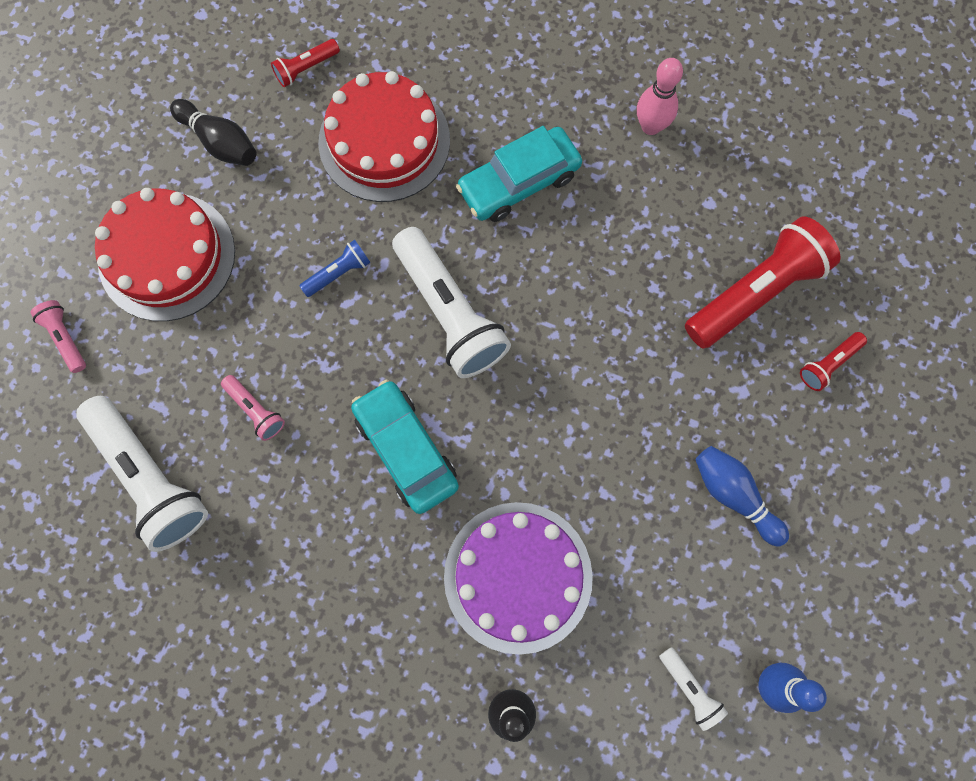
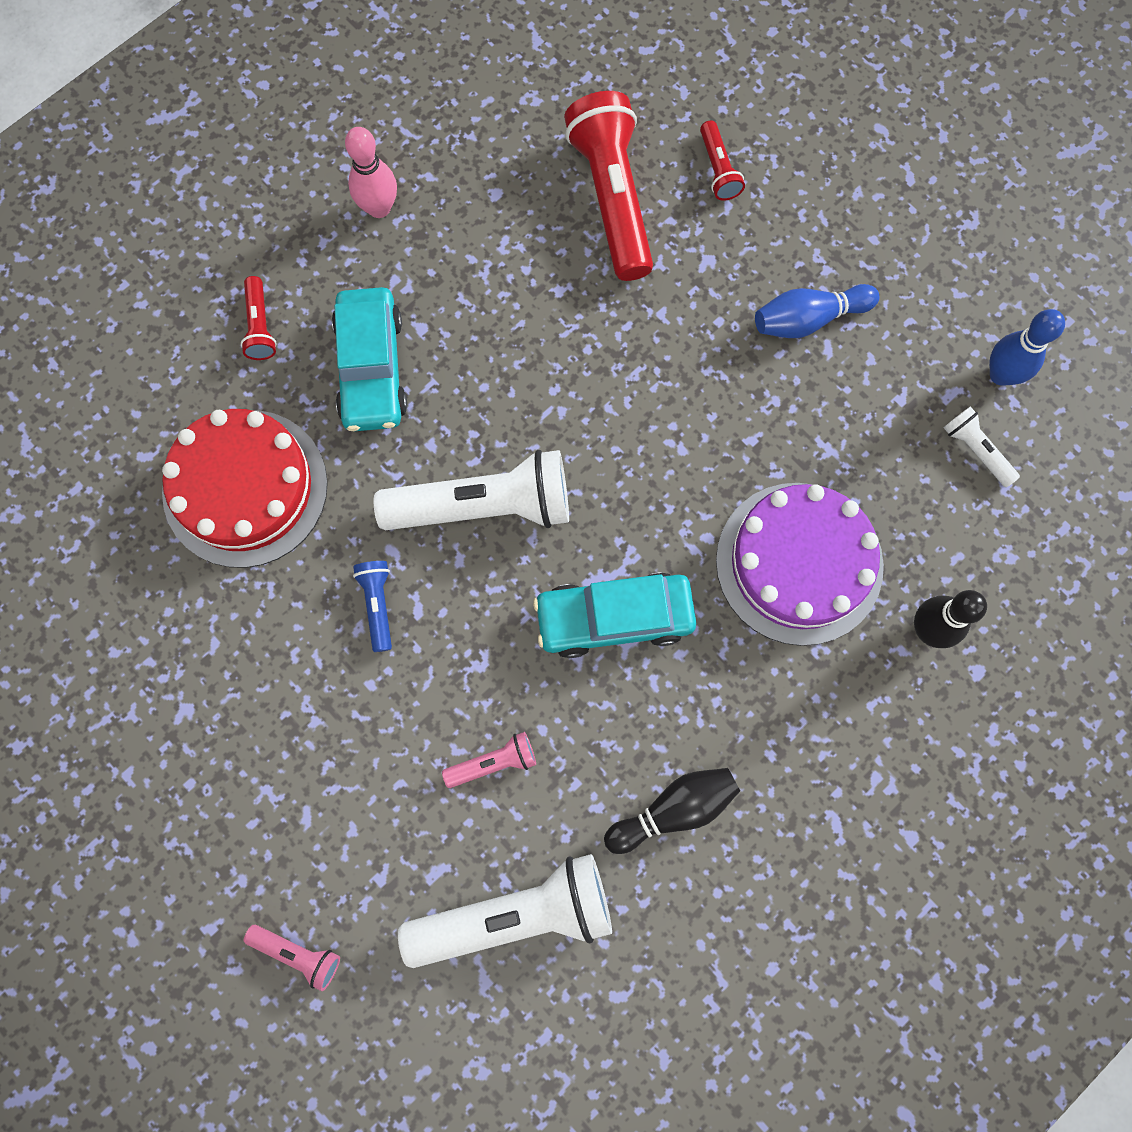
camera: 65 degrees left, 0 degrees up
pink flashlight [30,300,86,373] -> pink flashlight turned 150 degrees counterclockwise [244,925,340,991]
red cake [95,188,235,321] -> none
black bowling pin [170,99,256,166] -> black bowling pin moved to [604,768,740,854]
red flashlight [271,39,340,87] -> red flashlight moved to [241,276,277,360]
white flashlight [659,647,728,731] -> white flashlight turned 120 degrees counterclockwise [944,406,1020,487]

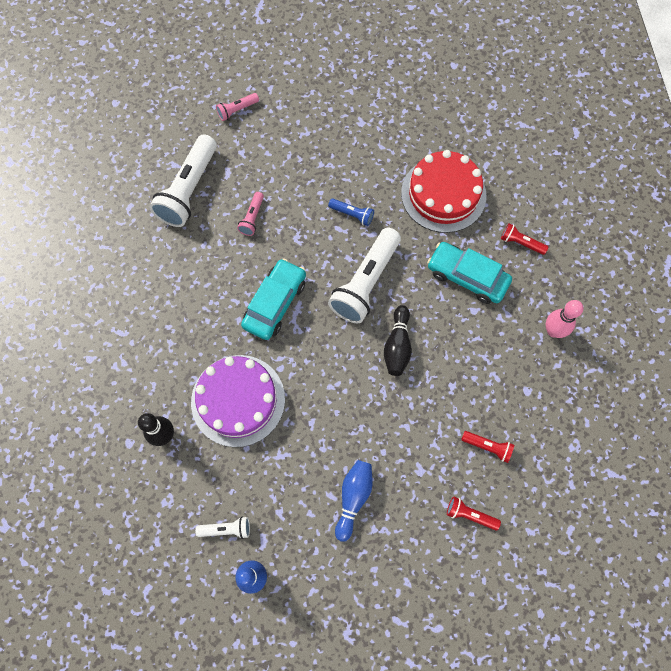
camera: 125 degrees right, 5 degrees down
red flashlight [564,91,653,281] -> red flashlight [461,431,514,463], size x0.46
black bowling pin [604,768,740,854] -> black bowling pin moved to [384,305,412,376]

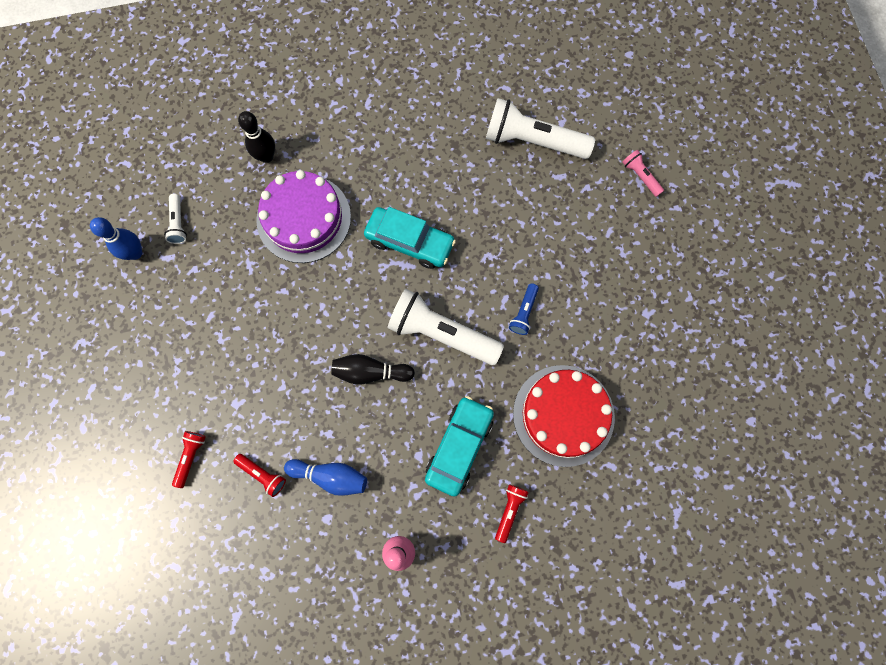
camera: 85 degrees right, 5 degrees up
pink flashlight [237,192,264,236] -> none
blue bowling pin [335,460,373,542] -> blue bowling pin moved to [284,459,367,496]
red flashlight [461,431,514,463] -> red flashlight turned 75 degrees counterclockwise [233,454,286,497]

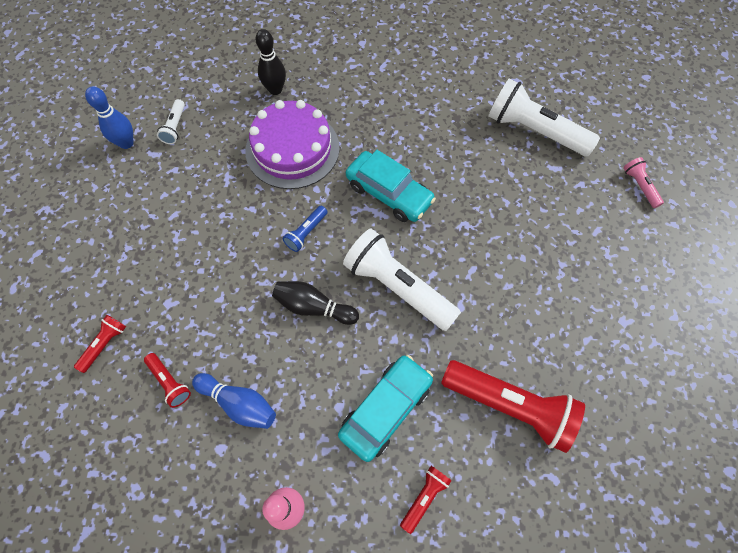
camera: 15 degrees right, 10 degrees down
blue flashlight [509,283,539,335] -> blue flashlight moved to [283,206,327,252]
red cake [513,365,615,467] -> red flashlight [441,360,585,453]

